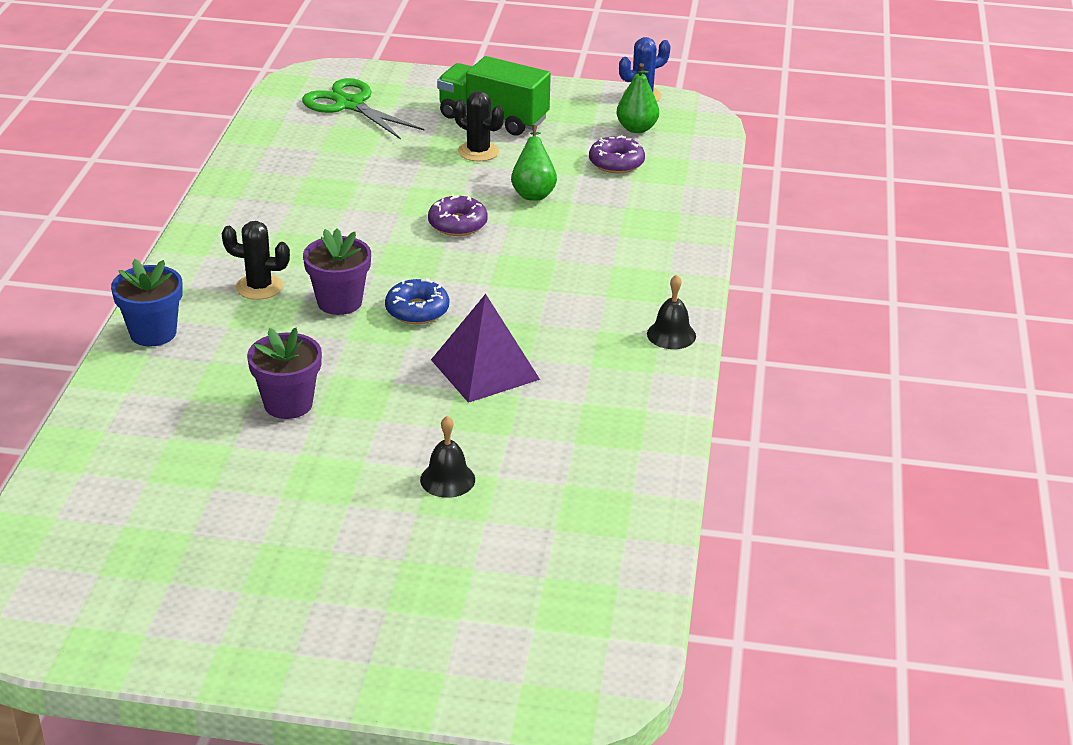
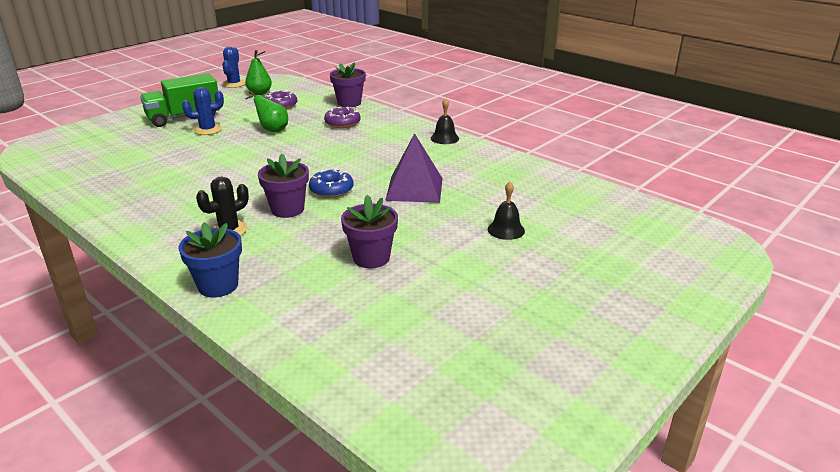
camera: 55 degrees left, 5 degrees down
green scissors [302,78,424,139] -> none
purple donut [428,194,488,236] -> purple donut moved to [324,107,361,128]
black cactus [454,91,504,161] -> blue cactus [182,87,224,135]
none -> purple flower pot [330,63,366,107]

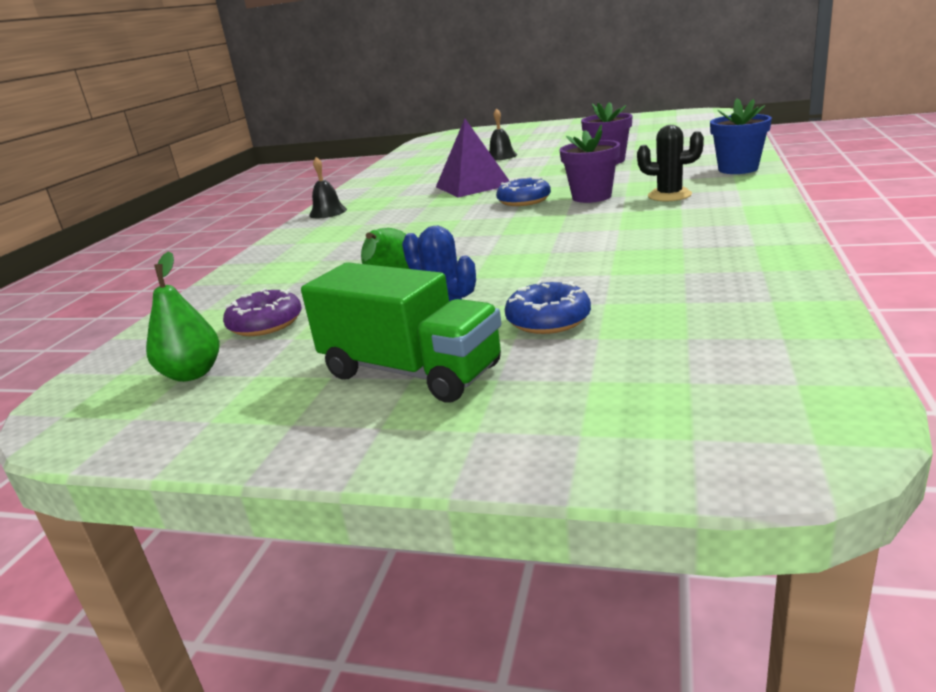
camera: 115 degrees left, 5 degrees down
blue cactus [222,47,245,88] -> none
purple donut [324,107,361,128] -> none
purple flower pot [330,63,366,107] -> none
none -> blue donut [505,280,591,334]

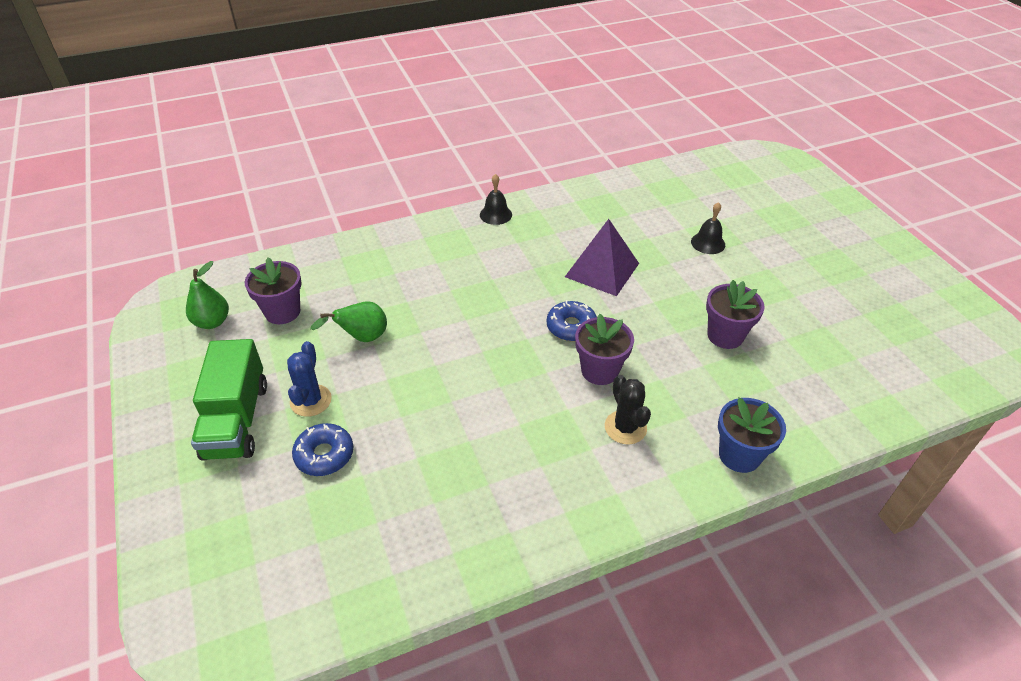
camera: 50 degrees right, 20 degrees up
purple donut [223,288,302,336] -> purple flower pot [245,257,302,324]

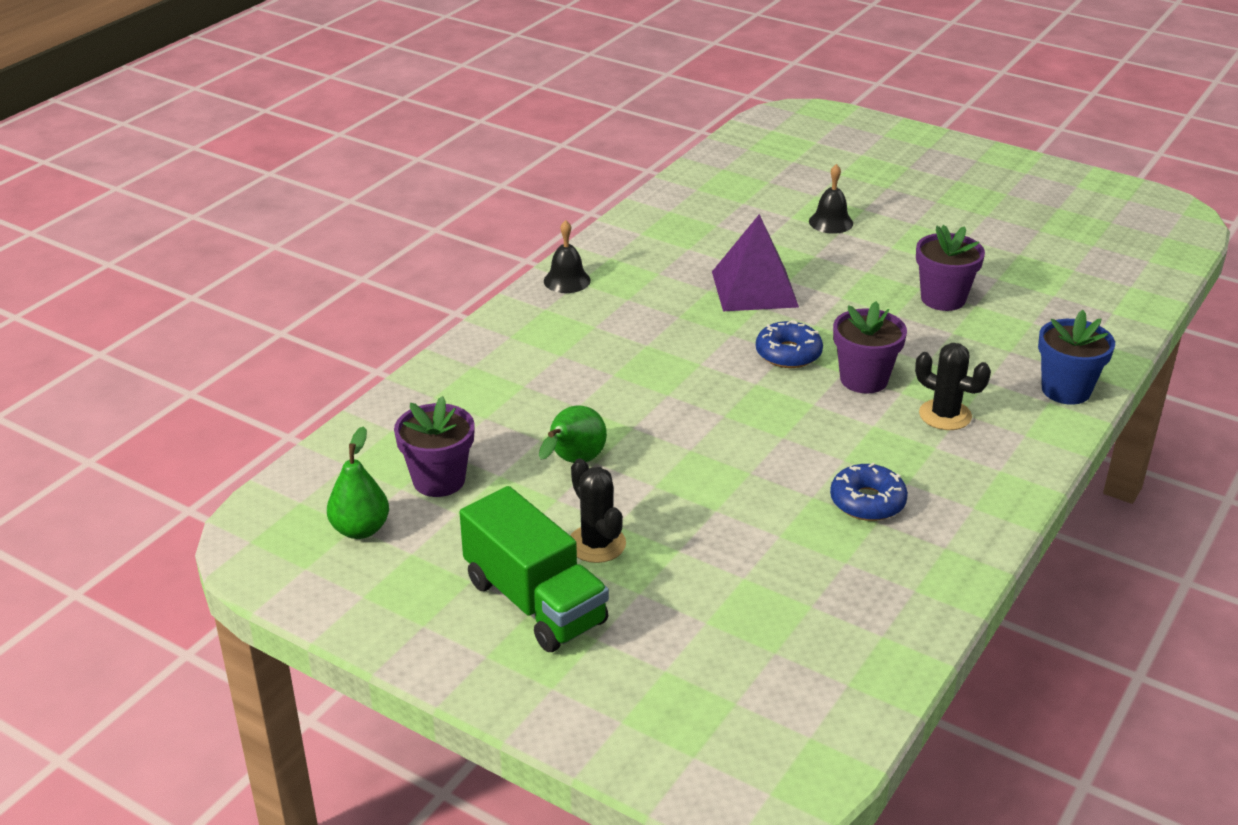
camera: 35 degrees left, 10 degrees down
blue cactus [287,341,332,417] -> black cactus [570,459,626,563]
blue donut [292,423,353,476] -> blue donut moved to [830,463,908,521]

